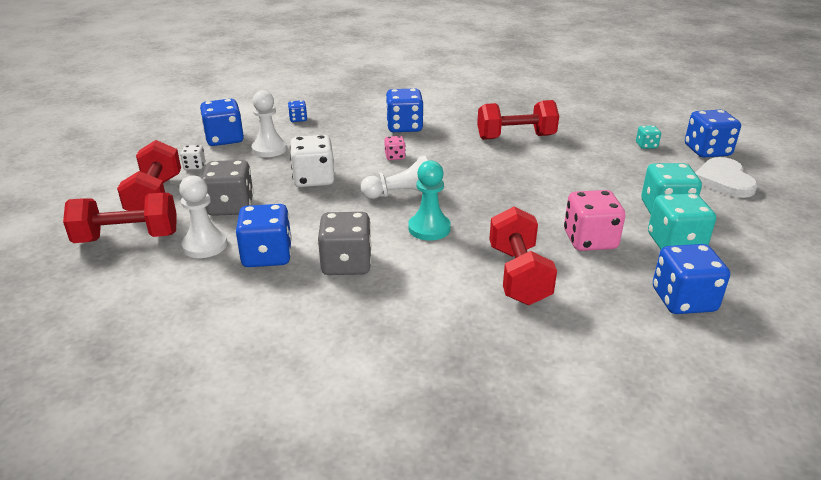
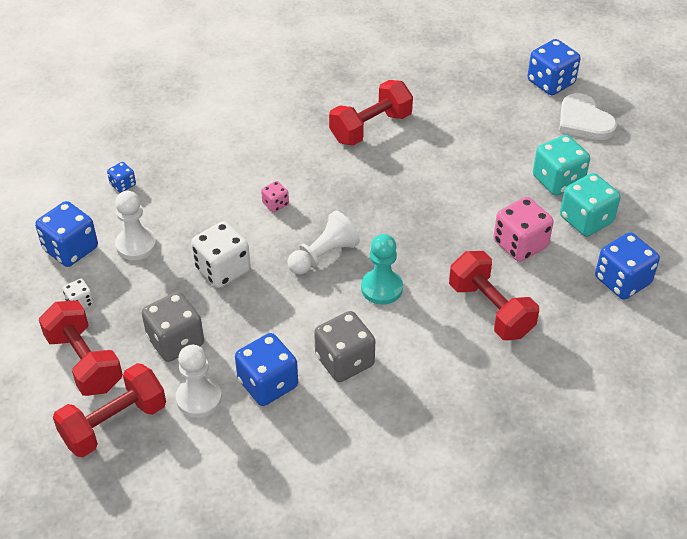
camera: 30 degrees left, 15 degrees up
blue dice [386,88,423,132] -> none
turquoise dice [636,126,661,149] -> none

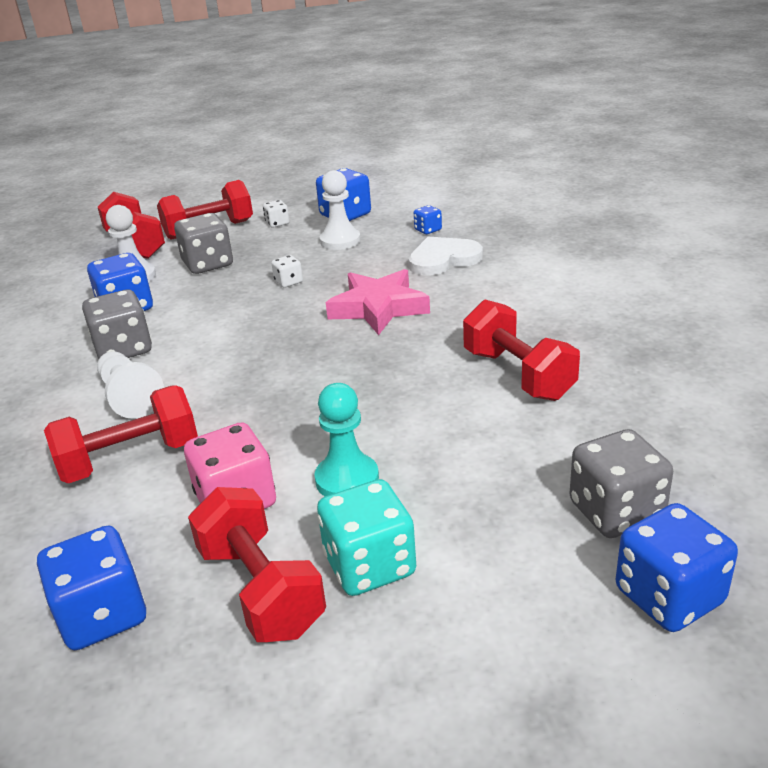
camera: 100 degrees right, 15 degrees down
white dice [191,221,251,288] -> white dice [271,255,303,288], size x0.50
pink dice [261,181,289,212] -> pink star [326,269,430,335]
white pawn [287,211,360,274] -> white pawn moved to [97,351,164,419]
turquoise pawn [361,234,403,305] -> turquoise pawn moved to [314,383,379,496]
white heart [559,93,617,140] -> white heart moved to [408,237,483,276]
turquoise dice [560,173,621,237] -> red dumbbell [188,487,326,642]
none -> grey dice [569,429,673,538]

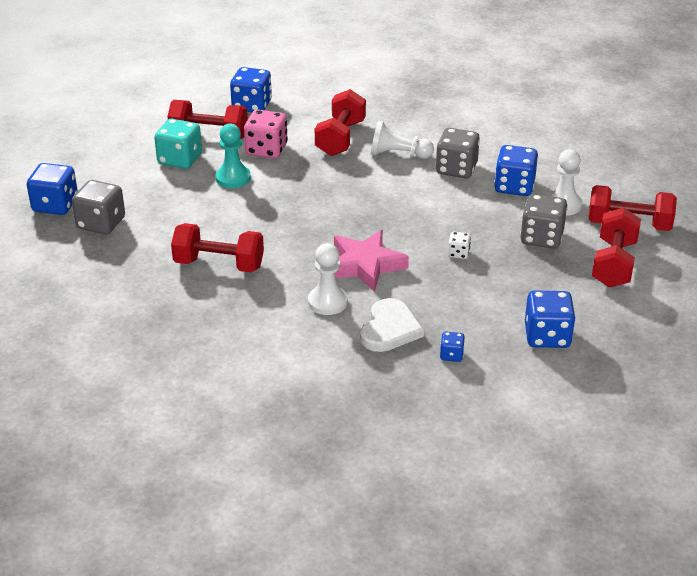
camera: 130 degrees right, 5 degrees up
white dice [263,200,289,228] -> none
white pawn [319,170,361,250] -> white pawn moved to [308,243,348,315]

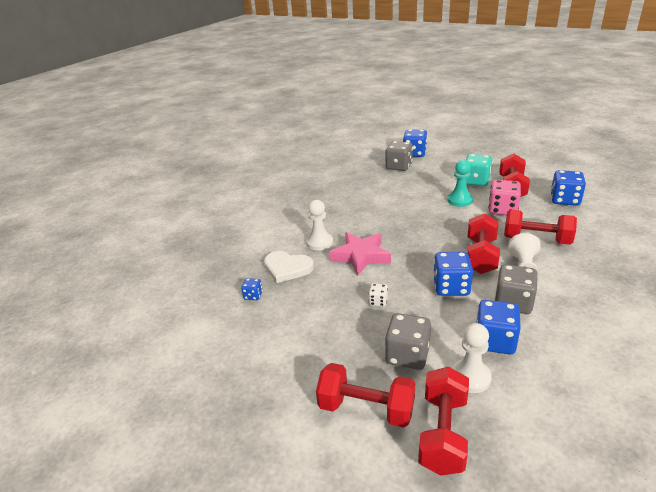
camera: 95 degrees right, 5 degrees down
red dumbbell [171,223,264,272] -> red dumbbell moved to [467,213,500,274]
blue dice [525,290,575,348] -> blue dice moved to [433,252,473,296]

